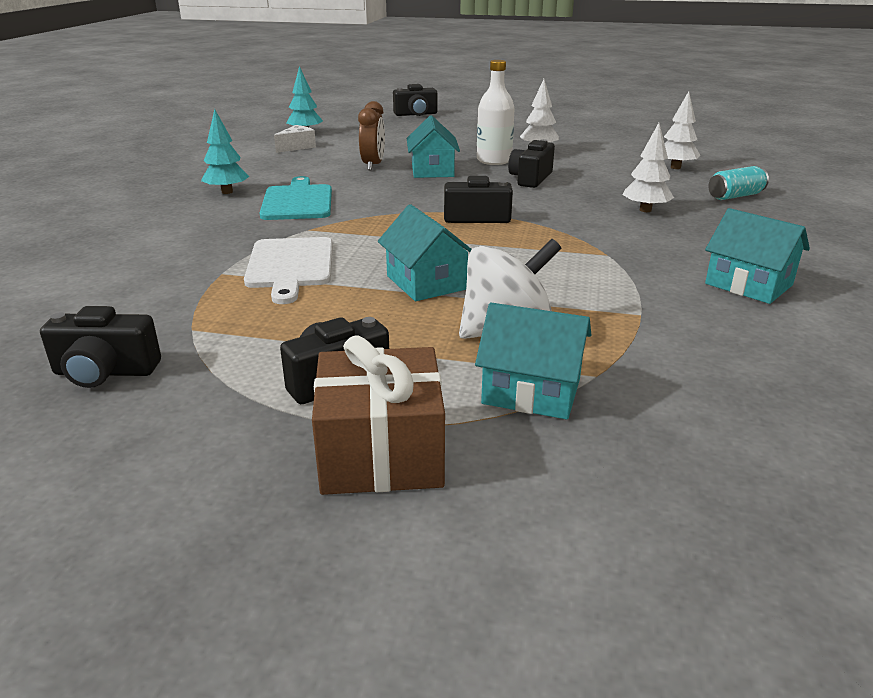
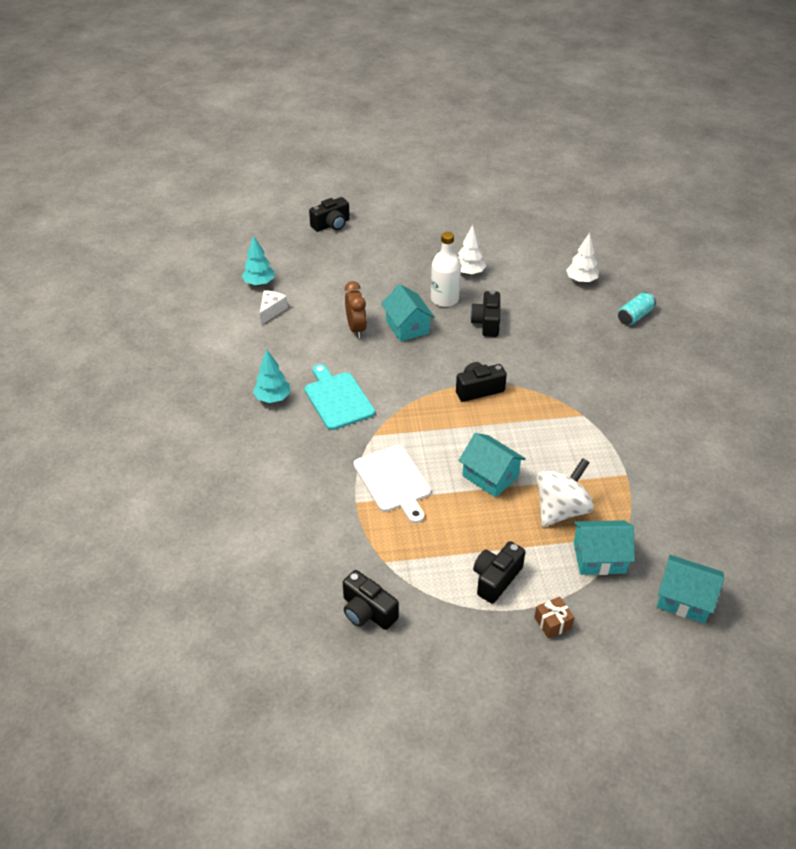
camera: 20 degrees left, 15 degrees up
black camera [40,306,161,388] -> black camera turned 60 degrees clockwise [343,570,399,630]
brown gift [312,335,445,495] -> brown gift [534,597,575,639], size x0.47
white tree [623,123,674,212] -> none
turquoise house [705,208,810,304] -> turquoise house moved to [657,555,724,624]

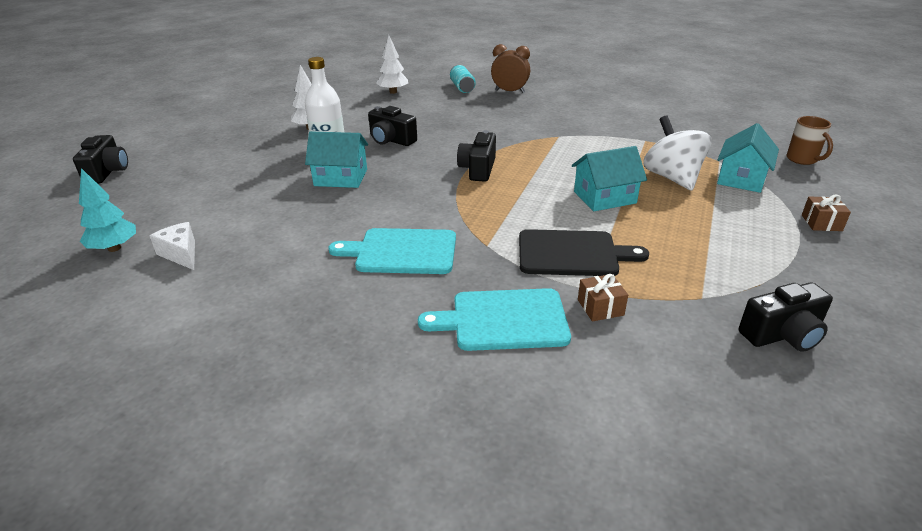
camera: 60 degrees left, 10 degrees down
turquoise tree [253,350,290,403] -> none
brown clock [345,281,367,338] -> brown clock moved to [491,44,530,93]
white cutting board [354,445,431,523] -> black cutting board [519,229,649,276]
black camera [473,541,525,604] -> none
turquoise house [657,555,724,624] -> brown mug [787,116,833,165]
none -> turquoise cutting board [418,288,571,351]
none -> brown gift [578,274,628,322]

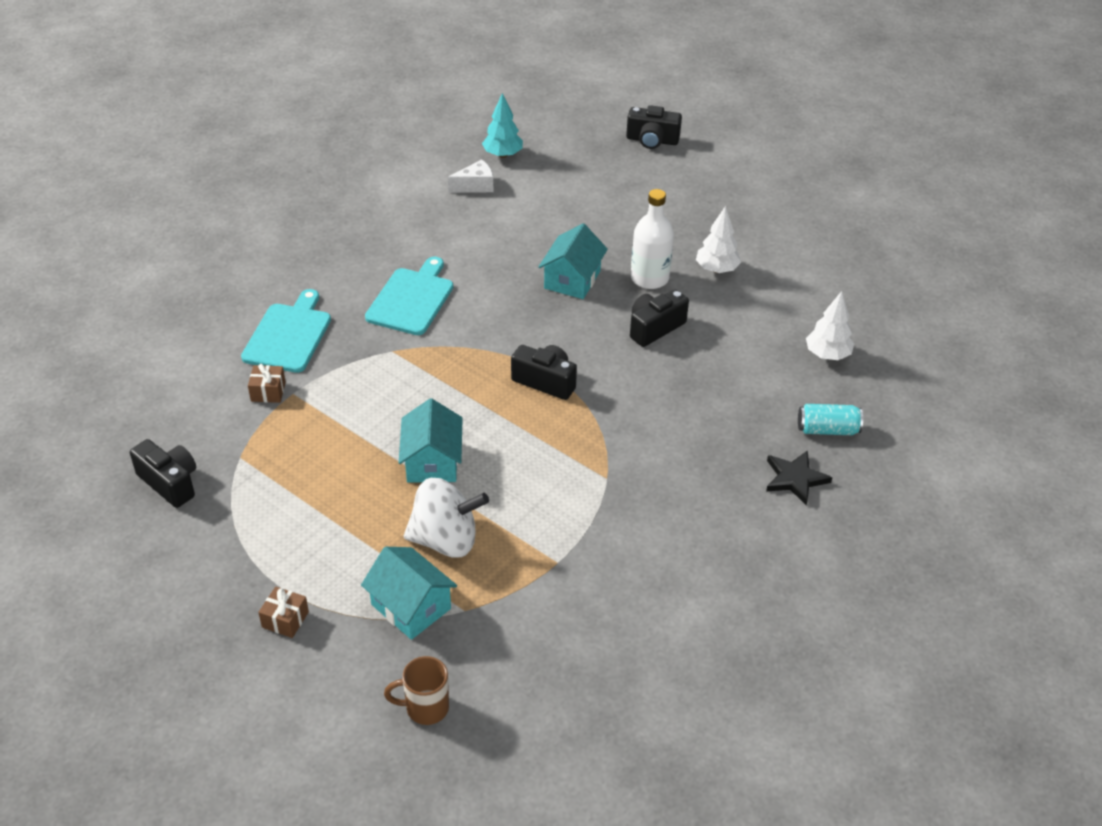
camera: 105 degrees right, 10 degrees up
brown clock [491,44,530,93] -> black star [766,450,832,505]
black cutting board [519,229,649,276] -> none
black camera [739,282,833,352] -> black camera turned 135 degrees clockwise [130,439,196,508]

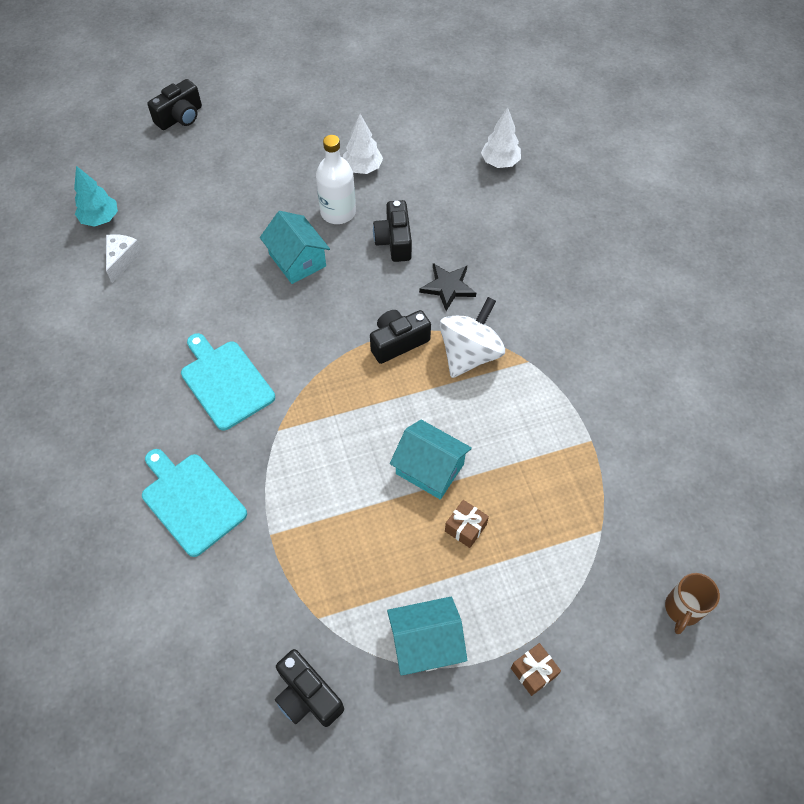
camera: 55 degrees left, 15 degrees up
black camera [130,439,196,508] -> black camera turned 120 degrees counterclockwise [275,649,344,727]
brown gift [248,364,286,403] -> brown gift moved to [445,500,489,548]
turquoise house [361,547,457,640] -> turquoise house moved to [387,597,467,676]
white spinning top [404,478,489,558] -> white spinning top moved to [439,297,505,378]
black star [766,450,832,505] -> black star moved to [419,263,476,311]
turquoise can [798,404,863,435] -> none

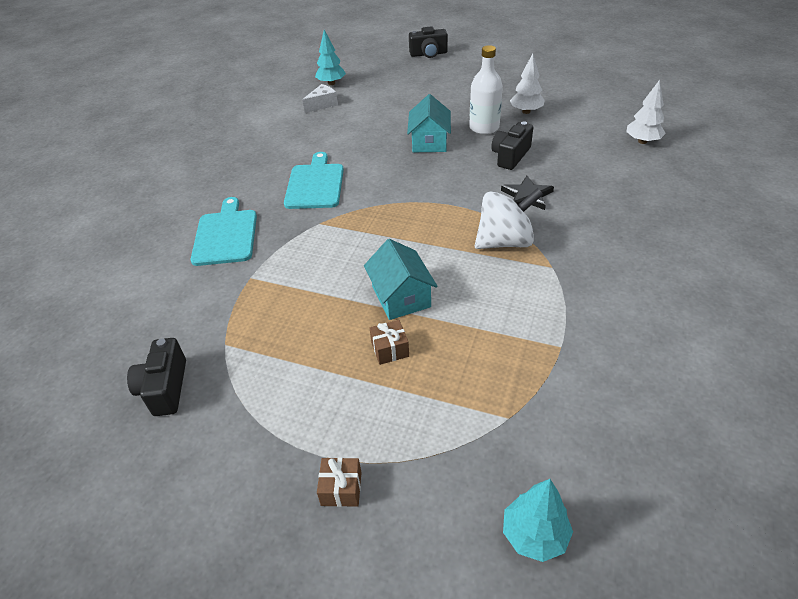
camera: 40 degrees right, 15 degrees down
black camera [370,310,431,364] -> none
turquoise house [387,597,467,676] -> none
brown mug [665,573,720,634] -> turquoise tree [503,479,573,562]

